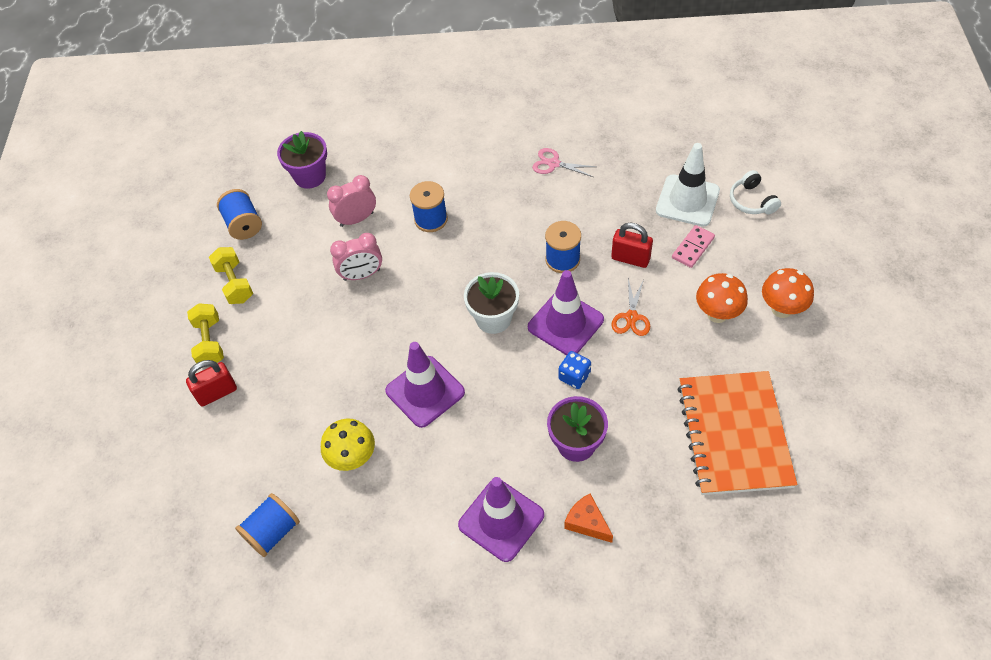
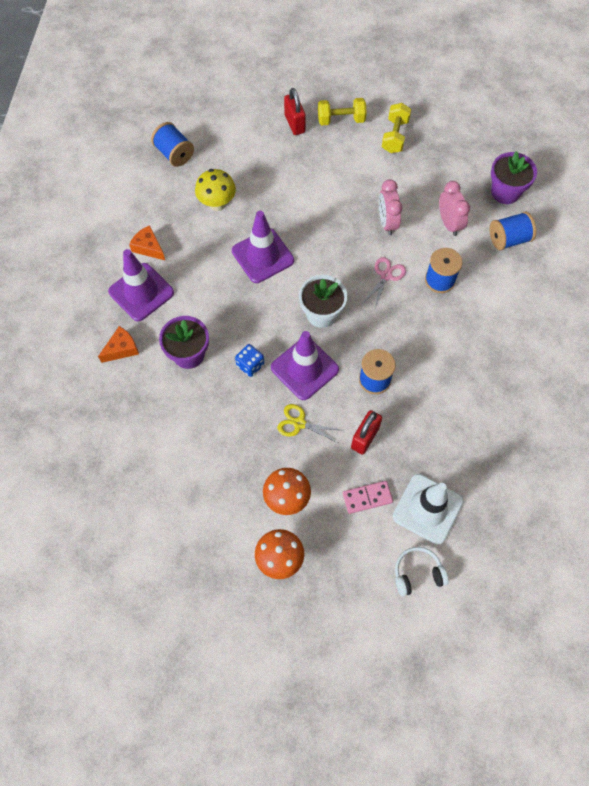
camera: 95 degrees right, 10 degrees up
yellow dumbbell [209,247,253,304] -> yellow dumbbell turned 60 degrees counterclockwise [382,103,411,153]
blue spool [217,189,262,240] -> blue spool moved to [490,211,536,250]
pink scissors [532,148,596,177] -> pink scissors moved to [362,257,406,308]
orange scissors [611,279,650,336] -> yellow scissors [277,404,341,443]
pink domino [672,225,715,268] -> pink domino turned 60 degrees counterclockwise [343,481,393,514]
orange notebook [677,371,797,495] -> none
none -> orange cheese [129,225,165,260]

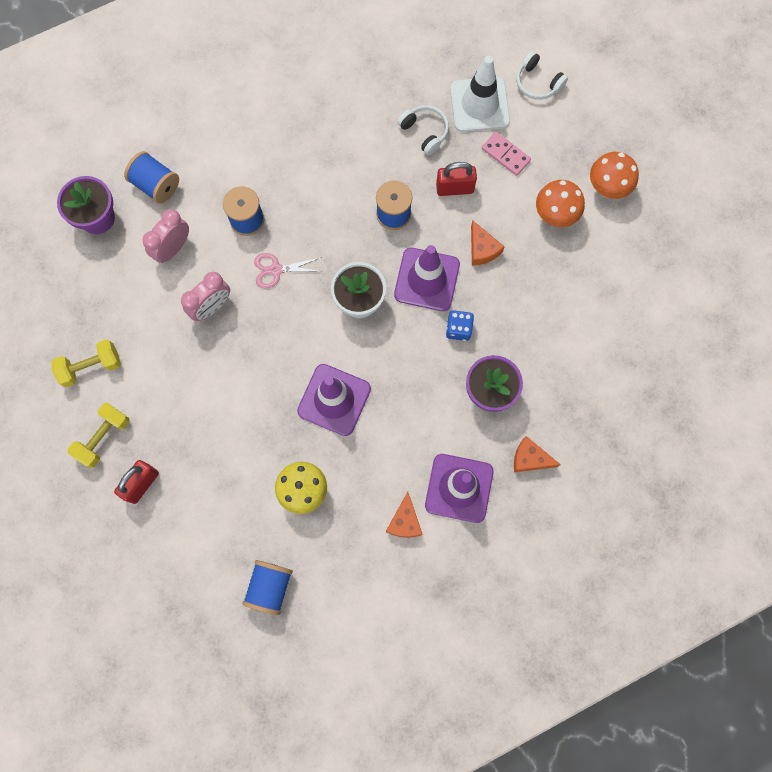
camera: 125 degrees left, 10 degrees up
yellow scissors [277,404,341,443] -> orange cheese [471,220,504,266]
yellow dumbbell [318,98,367,125] -> yellow dumbbell turned 75 degrees clockwise [68,403,130,468]
none -> white headphones [397,105,449,155]

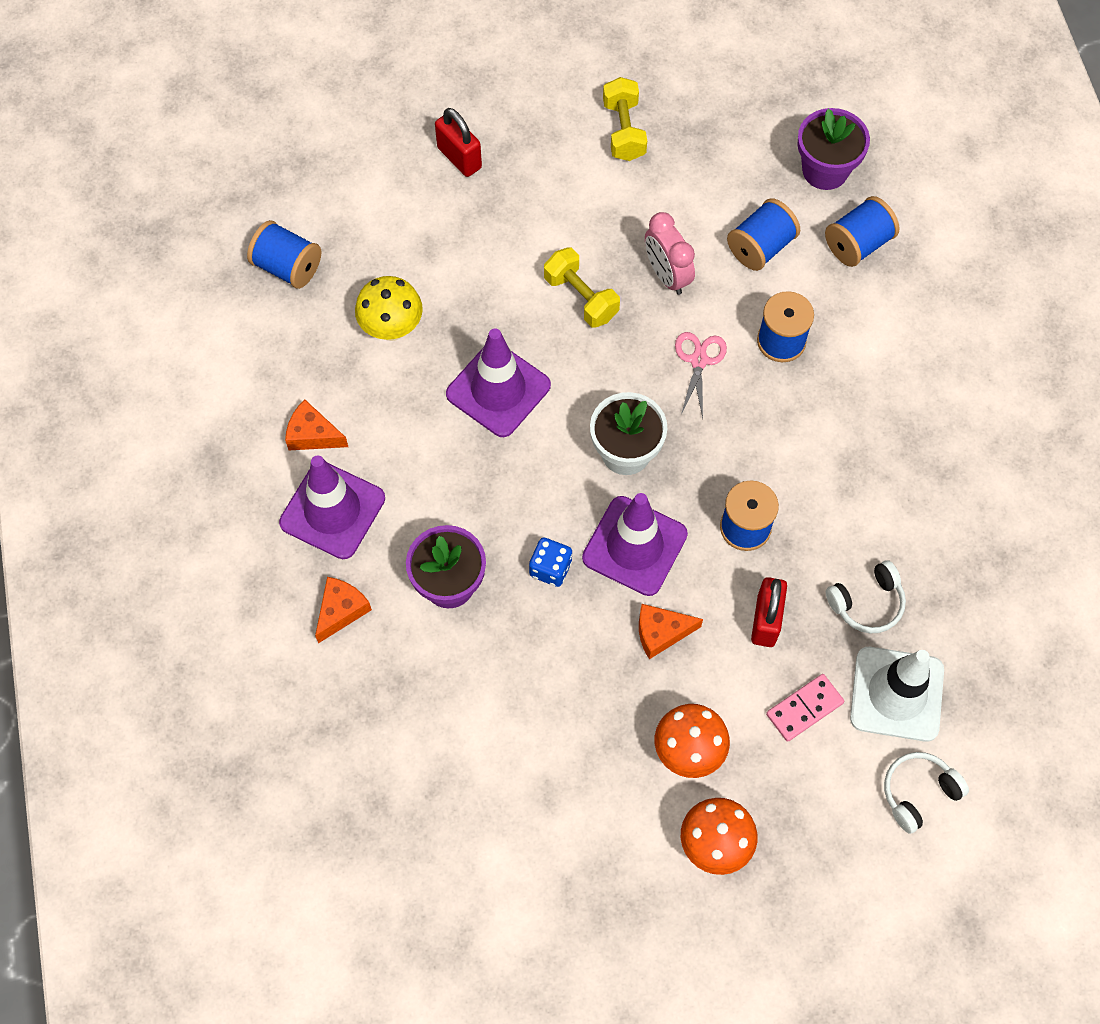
camera: 105 degrees right, 10 degrees down
yellow dumbbell [68,403,130,468] -> yellow dumbbell moved to [544,248,620,328]
pink clock [142,209,189,263] -> blue spool [727,198,800,271]

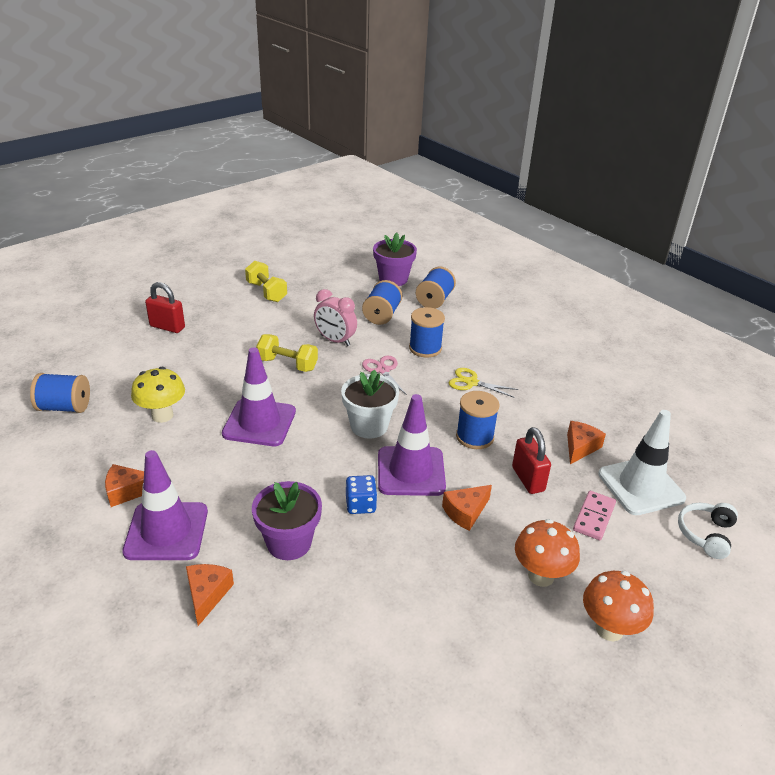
camera: 30 degrees left, 30 degrees down
white headphones [826,560,906,633] -> orange cheese [567,421,606,464]
none -> yellow scissors [449,368,519,398]

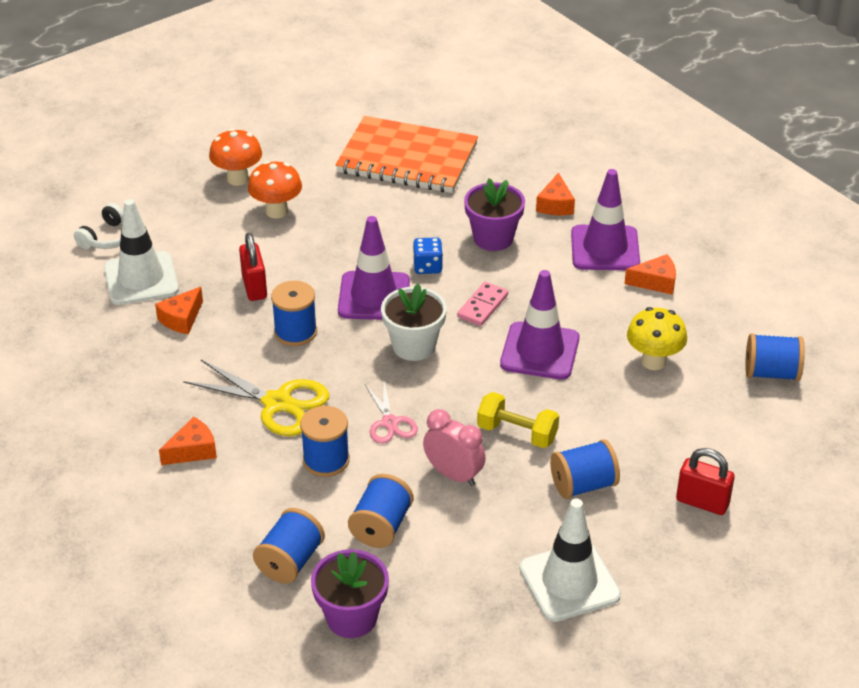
camera: 175 degrees left, 5 degrees up
yellow dumbbell [245,261,287,302] -> white traffic cone [519,499,621,622]
orange cheese [442,485,492,531] -> orange cheese moved to [159,417,217,465]
yellow scissors [449,368,519,398] -> yellow scissors [183,360,329,436], size x1.68
pink domino [573,491,616,540] -> pink domino moved to [457,282,508,326]
none -> orange notebook [335,116,478,193]
none -> blue spool [550,440,620,499]

